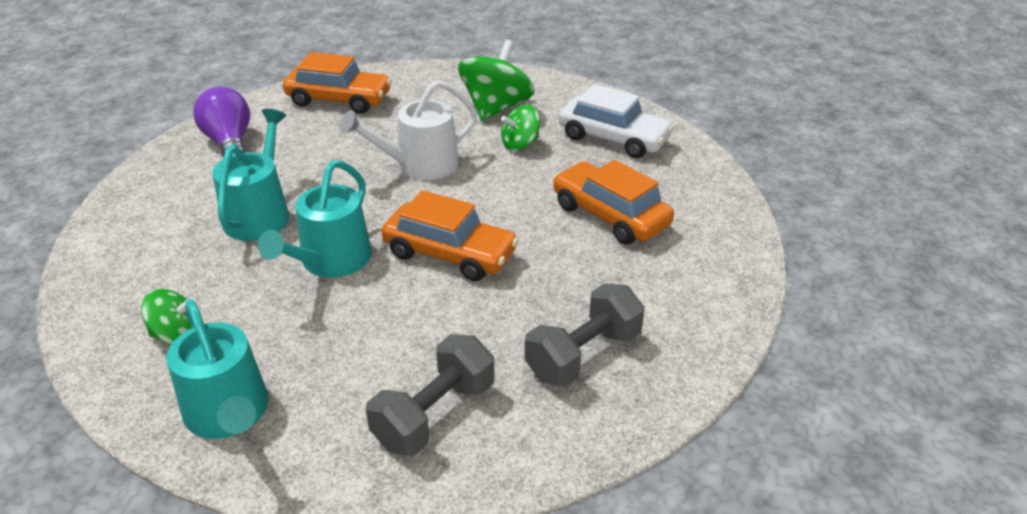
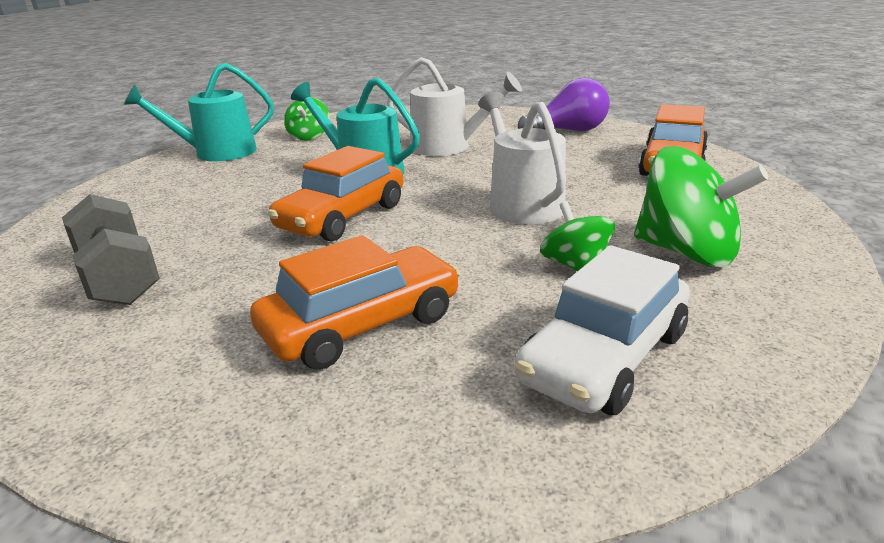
camera: 100 degrees right, 10 degrees down
turquoise watering can [212,109,289,241] -> white watering can [387,57,522,156]
grey dumbbell [366,334,494,456] -> none

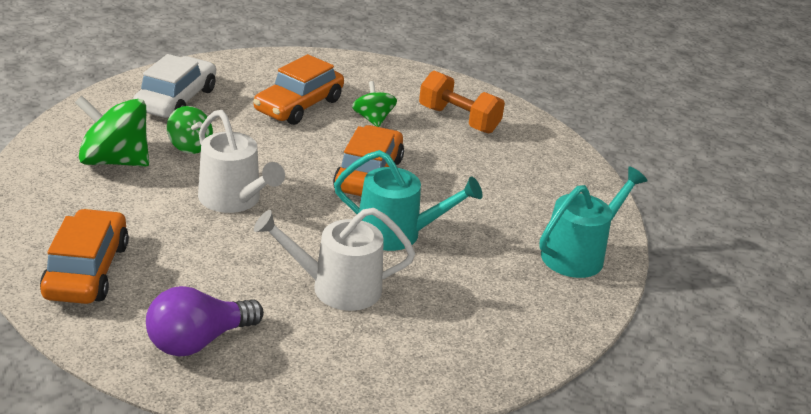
camera: 155 degrees right, 5 degrees up
grey dumbbell [62,194,160,305] -> orange dumbbell [419,71,505,133]
green spinning top [284,97,330,141] -> green spinning top moved to [352,81,397,127]

